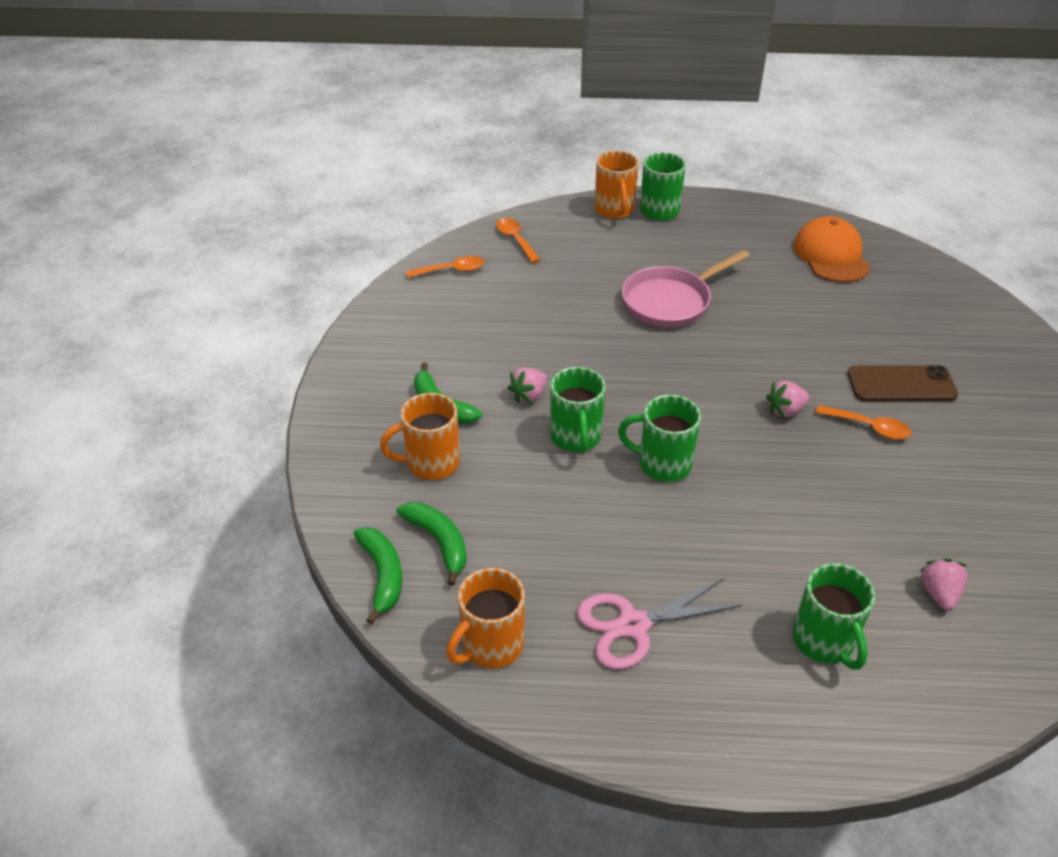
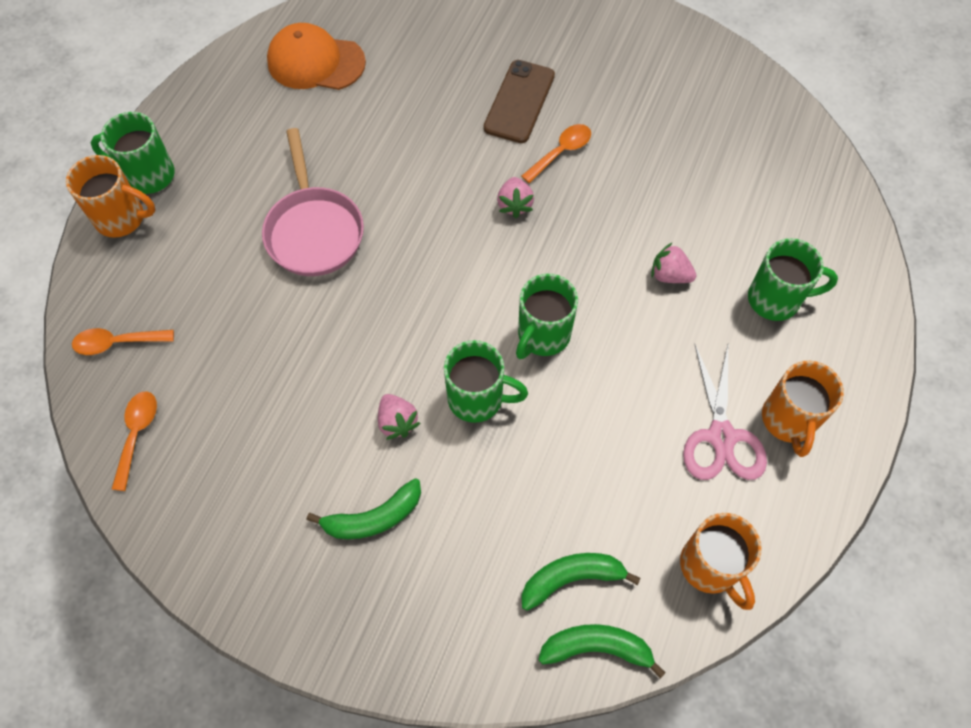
camera: 70 degrees left, 20 degrees up
orange mug [380,393,460,480] -> orange mug moved to [762,360,844,457]
pink strawberry [919,559,968,611] -> pink strawberry moved to [651,243,696,283]

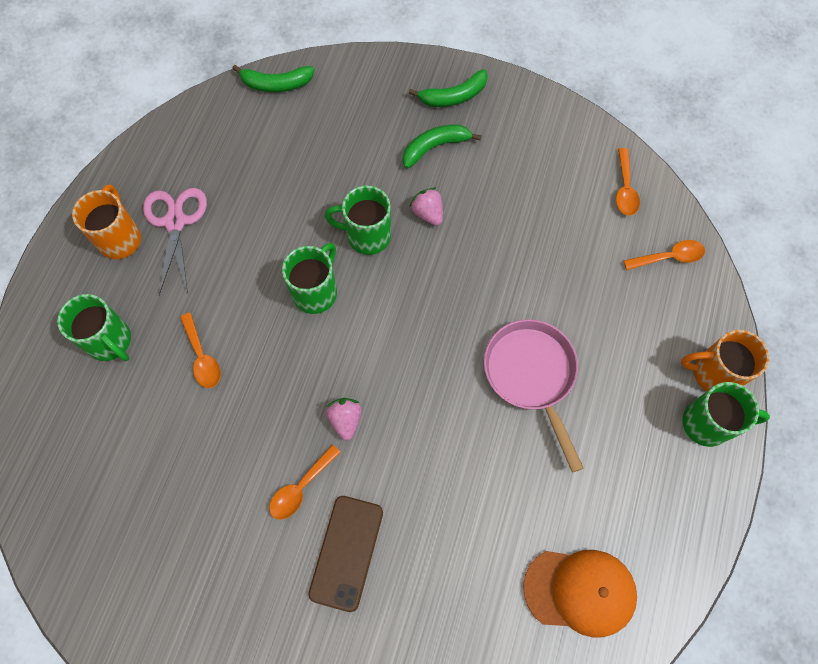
camera: 175 degrees right, 5 degrees up
green banana [521,553,640,611] -> green banana moved to [409,69,488,107]
pink strawberry [651,243,696,283] -> orange spoon [180,313,221,388]
orange mug [680,513,762,610] -> none
green mug [748,238,838,321] -> green mug turned 135 degrees counterclockwise [57,294,131,361]

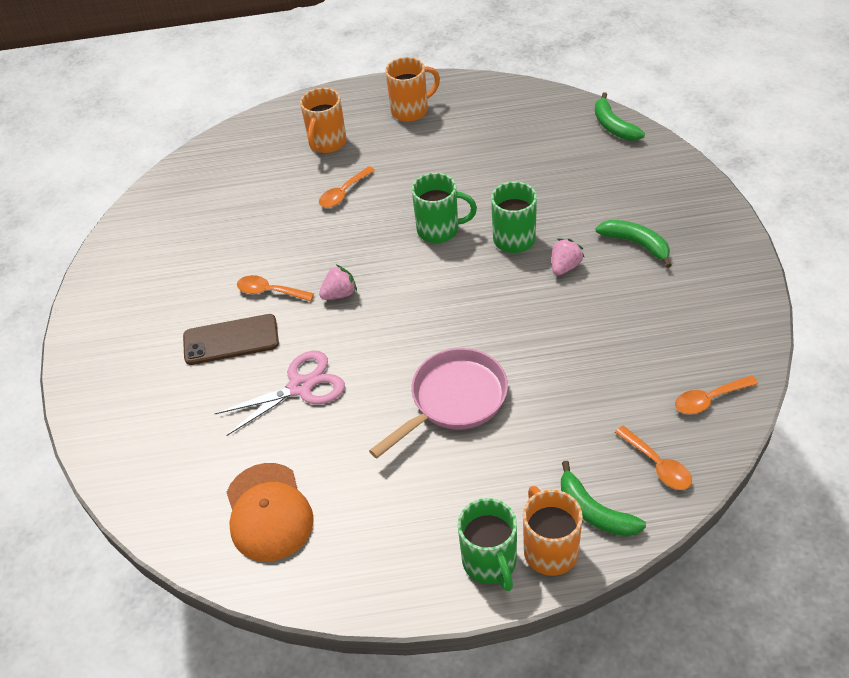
camera: 70 degrees right, 20 degrees down
green mug [57,294,131,361] -> orange mug [300,88,347,153]
pink scissors [143,188,207,295] -> pink scissors moved to [214,351,345,436]
green banana [409,69,488,107] -> green banana moved to [561,461,646,537]

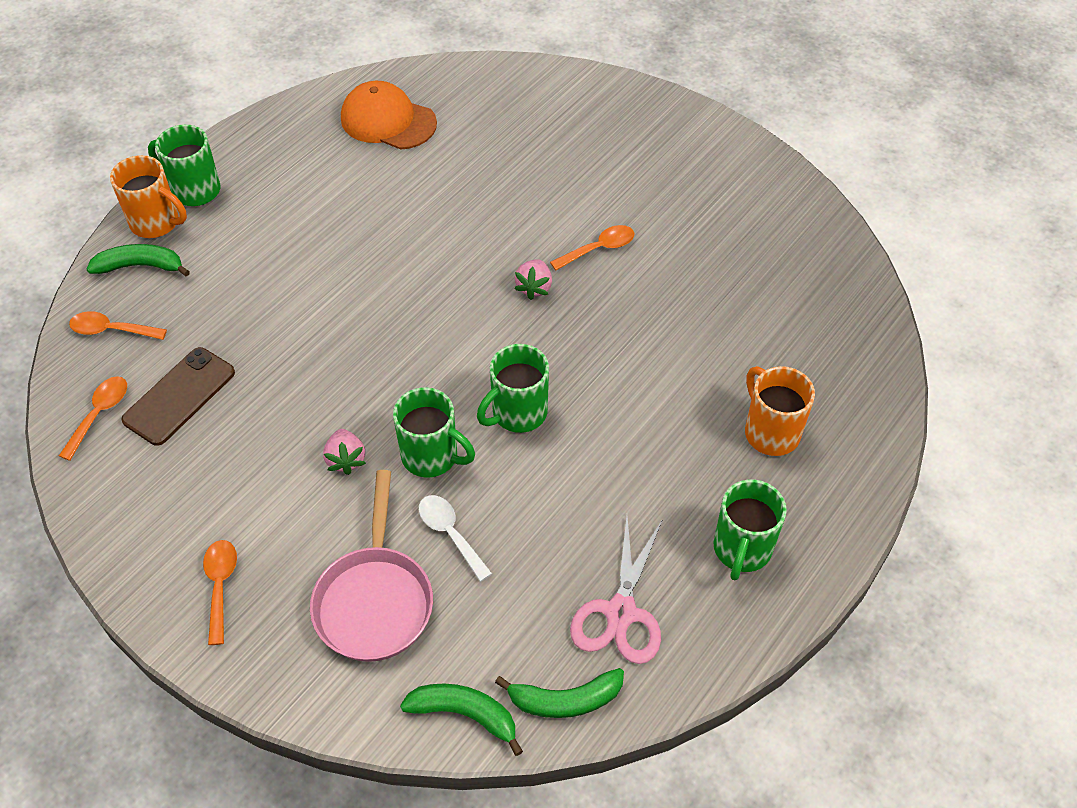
camera: 130 degrees right, 5 degrees up
brown phone [183,314,279,365] -> brown phone moved to [122,347,235,446]
pink scissors [214,351,345,436] -> pink scissors moved to [570,517,663,664]
orange spoon [319,166,375,208] -> orange spoon moved to [203,540,237,645]
pink pan [369,348,508,458] -> pink pan moved to [310,470,433,662]
orange mug [385,57,440,122] -> green mug [714,480,787,580]
green banana [595,220,672,268] -> green banana moved to [495,668,624,718]
none -> white spoon [419,495,492,582]

